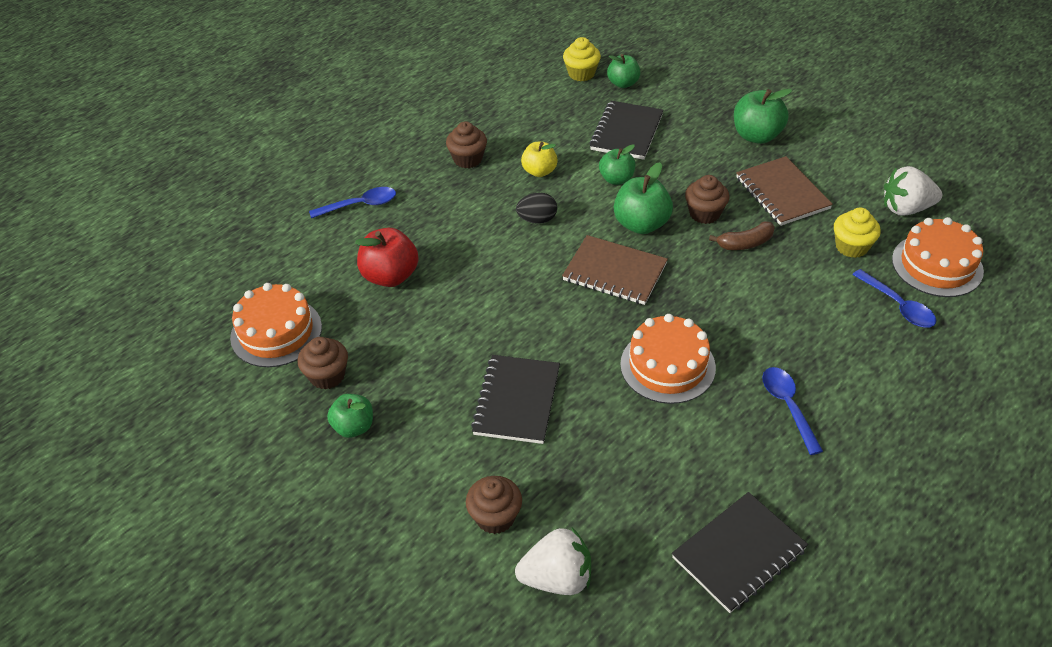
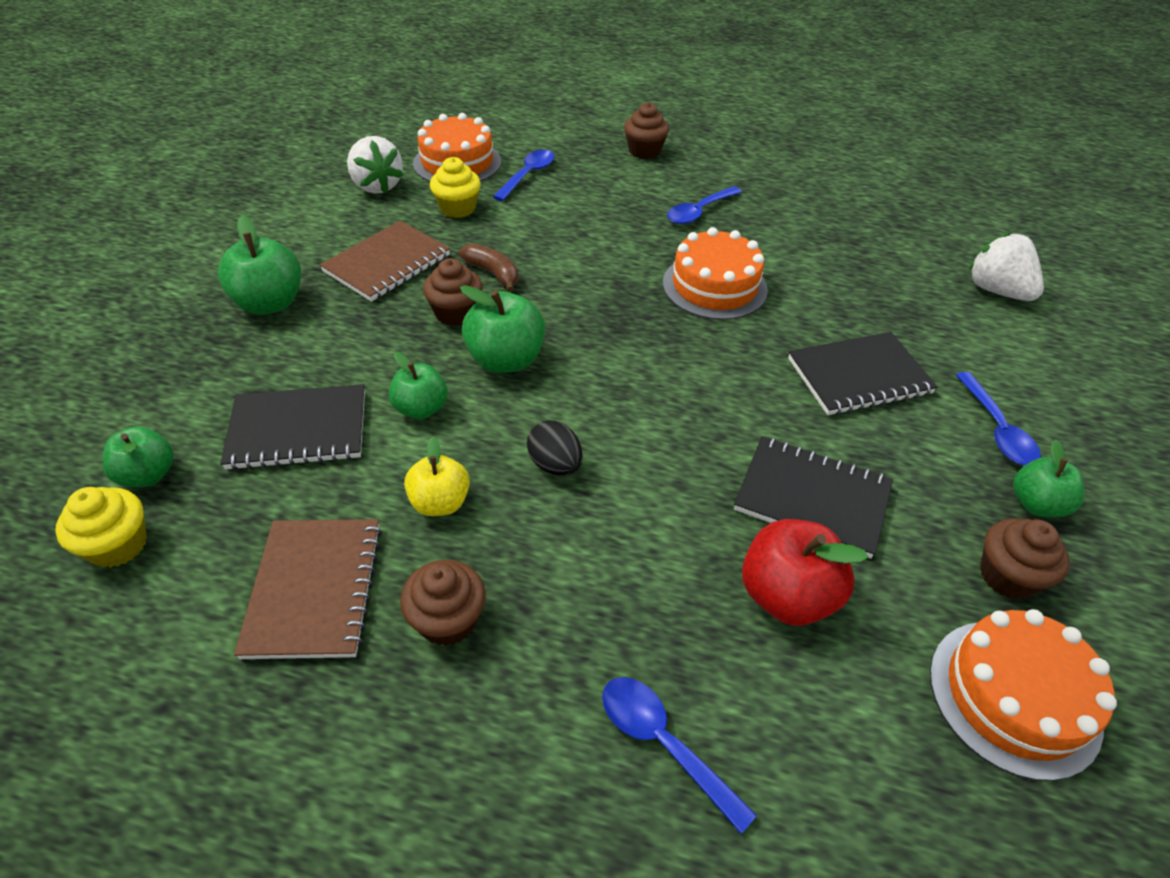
camera: 120 degrees left, 0 degrees up
brown cupcake [466,476,522,534] -> brown cupcake moved to [624,102,669,159]
brown notebook [562,235,668,305] -> brown notebook moved to [234,519,382,659]
black notebook [672,492,808,613] -> black notebook moved to [734,436,893,559]
none -> blue spoon [956,372,1041,466]

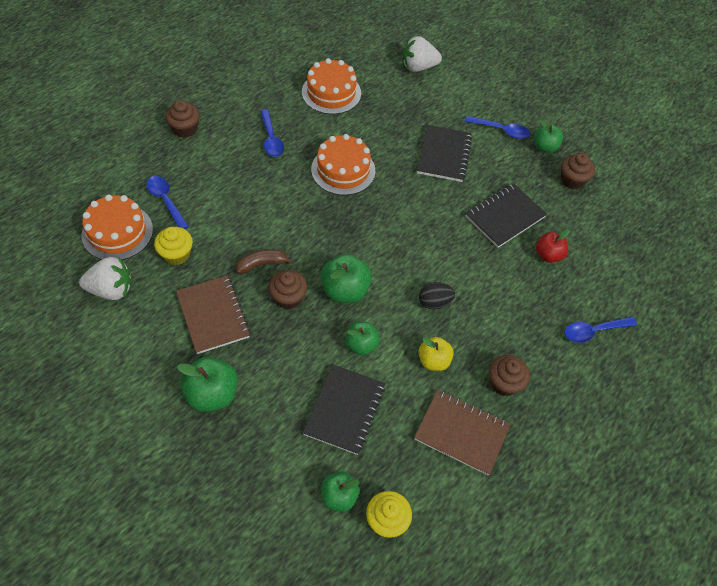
camera: 65 degrees left, 10 degrees up
red apple [742,519,869,626] -> red apple [536,229,570,263], size x0.66
orange cake [930,609,1117,781] -> orange cake moved to [302,58,361,114]

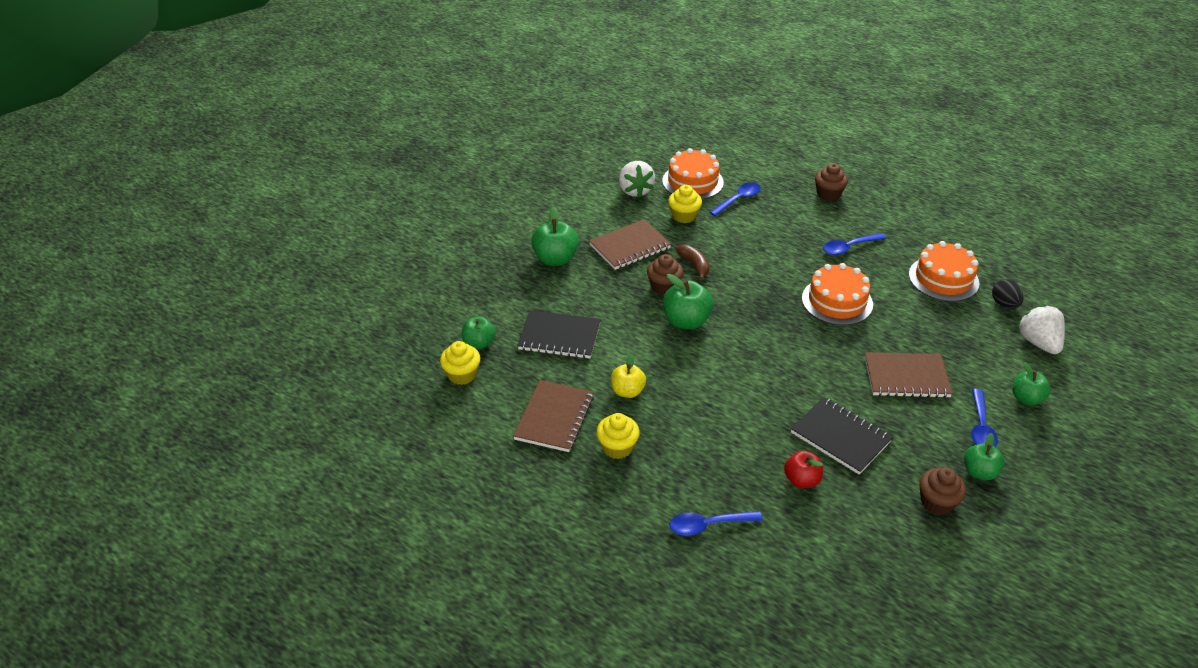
camera: 85 degrees right, 15 degrees down
green apple [345,322,380,355] -> green apple moved to [1013,362,1051,406]
black notebook [417,125,472,182] -> brown notebook [865,352,953,398]
black egg [419,282,455,309] -> black egg moved to [992,279,1024,309]
brown cupcake [489,355,530,396] -> yellow cupcake [596,413,640,459]
blue spoon [564,317,637,343] -> blue spoon turned 75 degrees counterclockwise [670,511,763,536]

